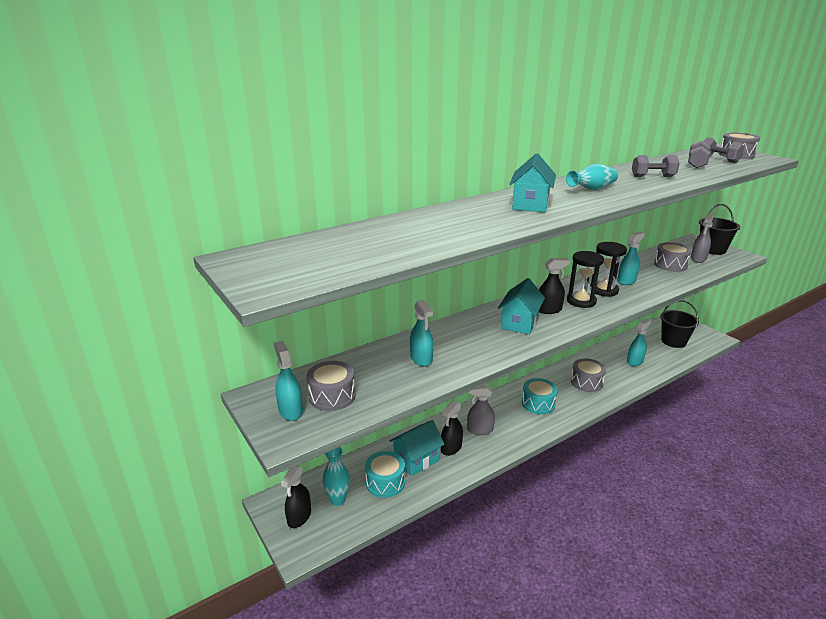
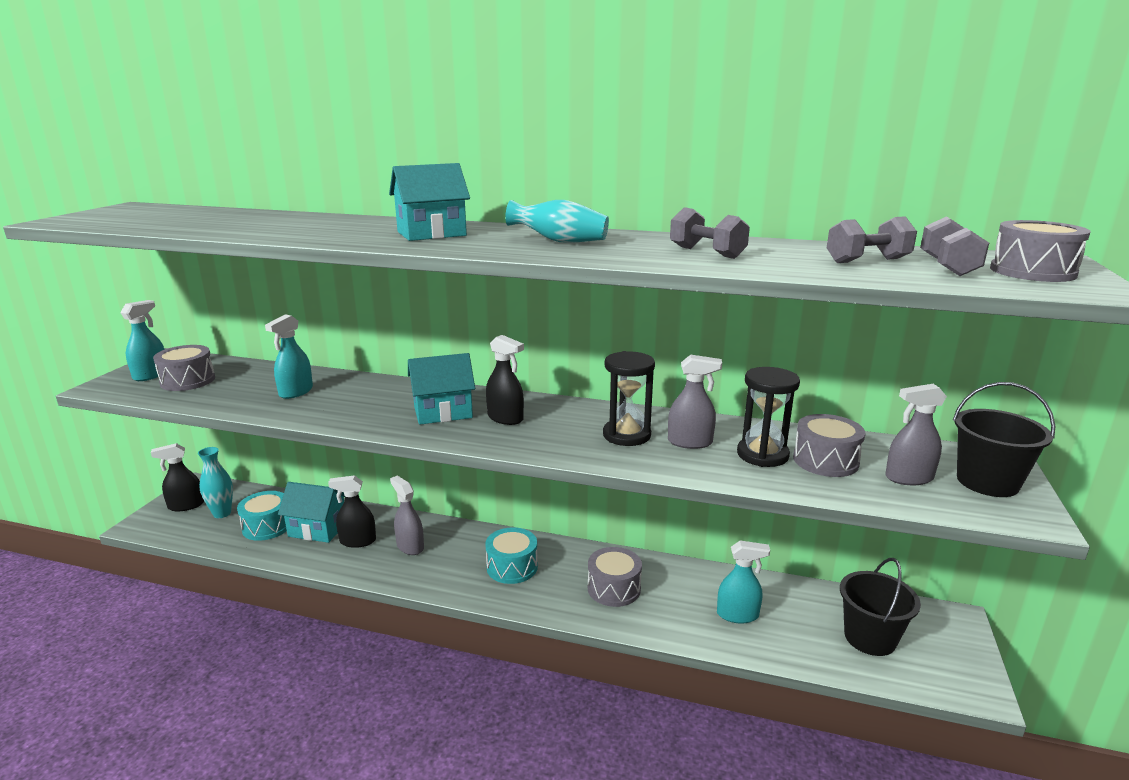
camera: 50 degrees right, 5 degrees down
black hourglass [567,251,604,308] -> black hourglass moved to [737,367,800,467]
turquoise spray bottle [617,231,645,285] -> grey spray bottle [668,354,722,449]

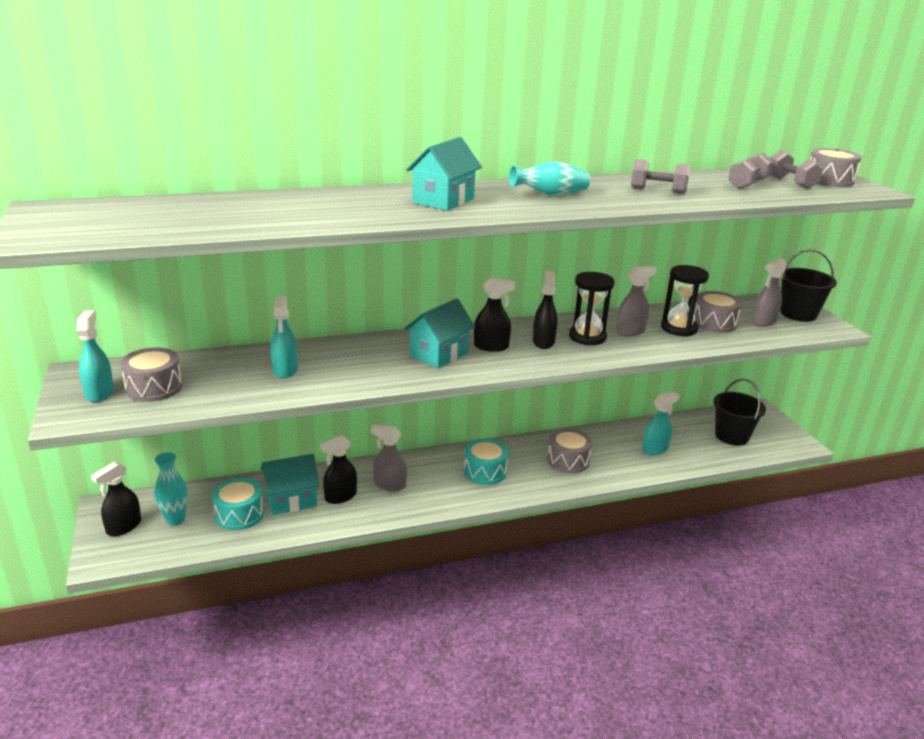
camera: 35 degrees left, 5 degrees up
none -> black spray bottle [533,271,557,349]

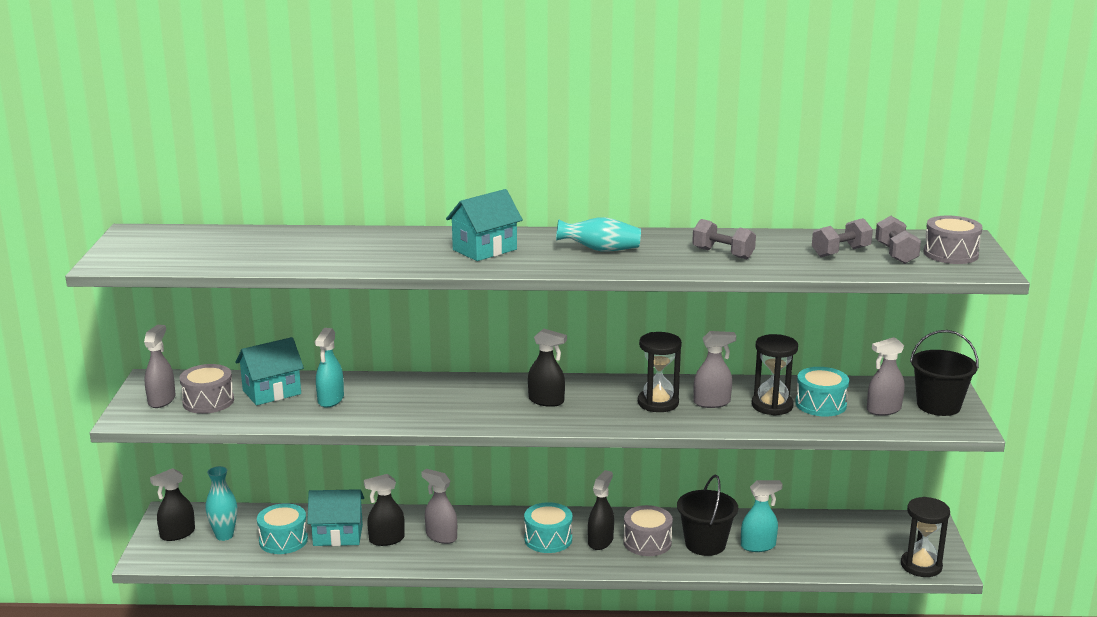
camera: 20 degrees right, 5 degrees down
turquoise spray bottle [77,310,114,402] -> grey spray bottle [144,325,175,408]
turquoise house [404,298,475,368] -> turquoise house moved to [235,337,304,405]
black spray bottle [533,271,557,349] -> black spray bottle moved to [588,470,614,550]
grey drum [694,291,742,333] -> turquoise drum [795,367,849,417]
black bucket [713,378,766,445] -> black bucket moved to [677,475,738,556]
none -> black hourglass [901,497,950,577]

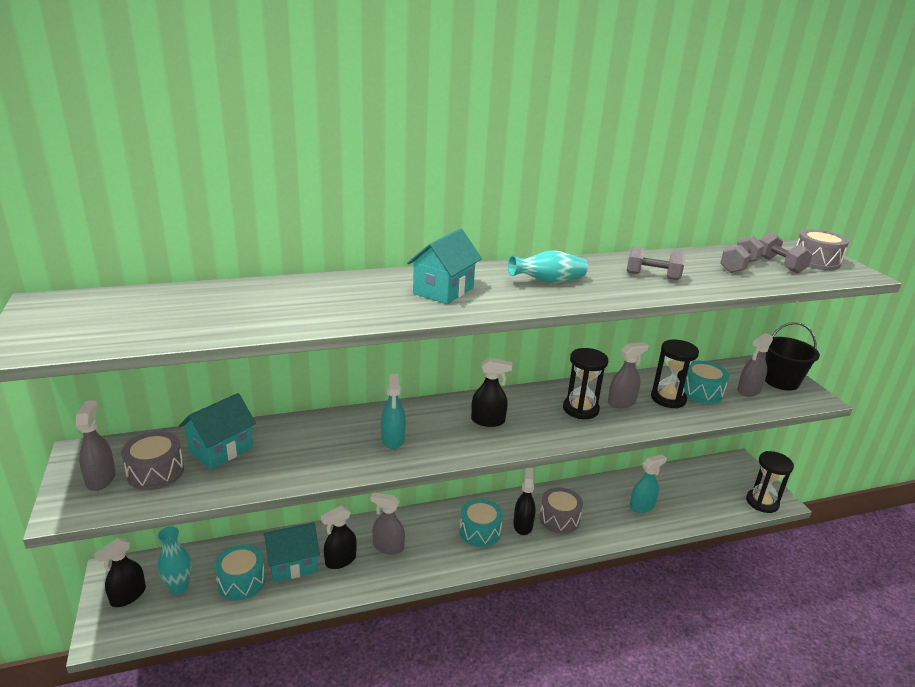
camera: 20 degrees left, 5 degrees up
turquoise spray bottle [315,328,344,408] -> turquoise spray bottle moved to [381,374,406,449]
black bucket [677,475,738,556] -> none

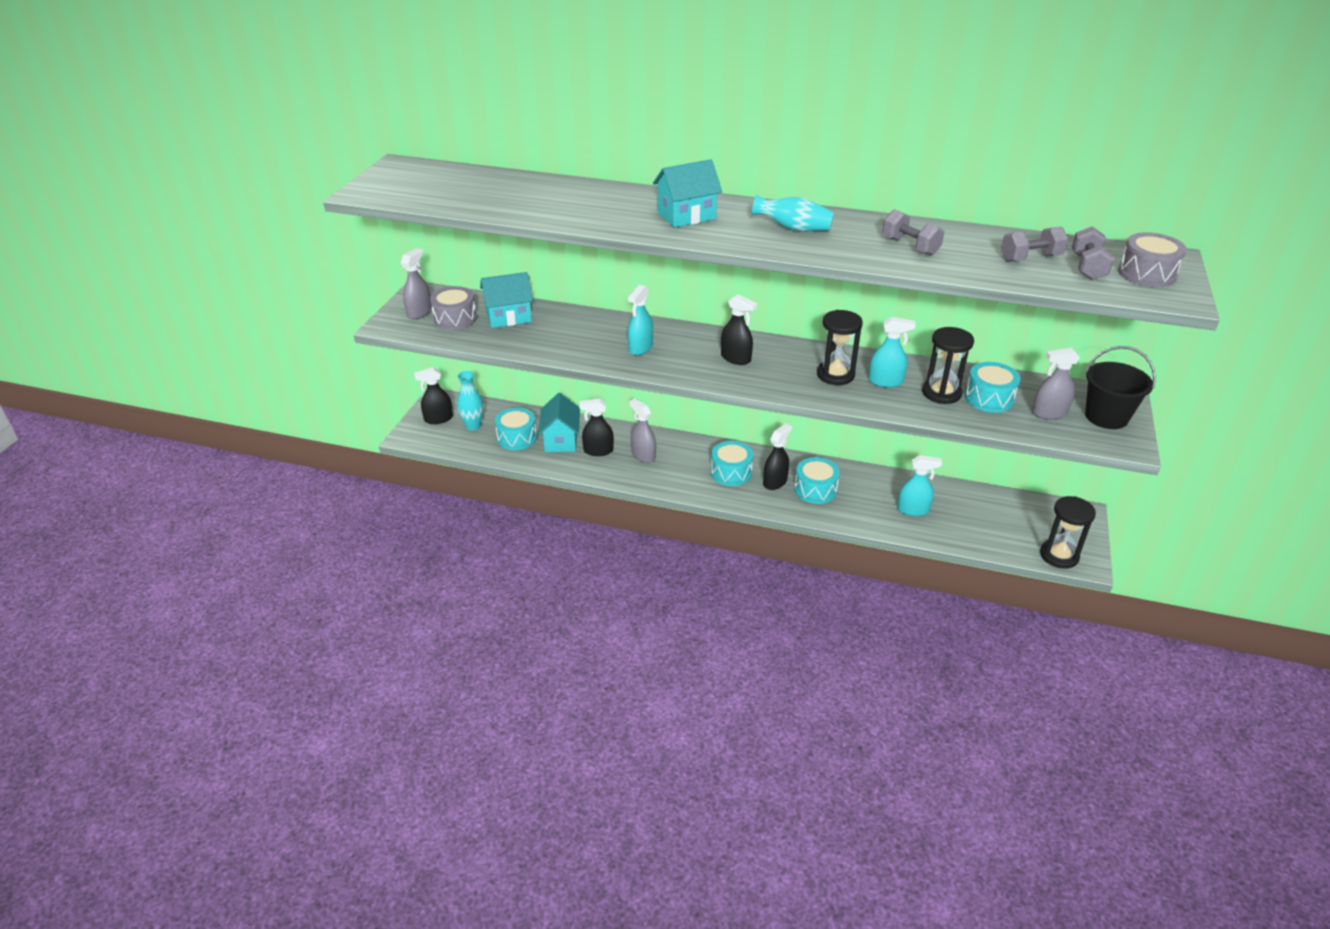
camera: 35 degrees right, 10 degrees up
turquoise house [263,522,320,582] -> turquoise house turned 75 degrees clockwise [538,393,580,452]
grey drum [539,487,583,534] -> turquoise drum [794,457,840,504]
grey spray bottle [608,342,649,408] -> turquoise spray bottle [868,317,916,388]

